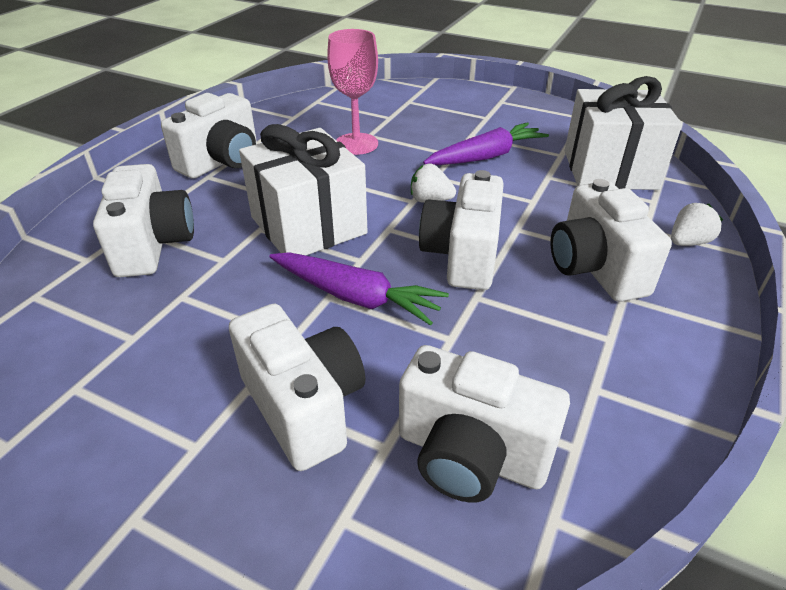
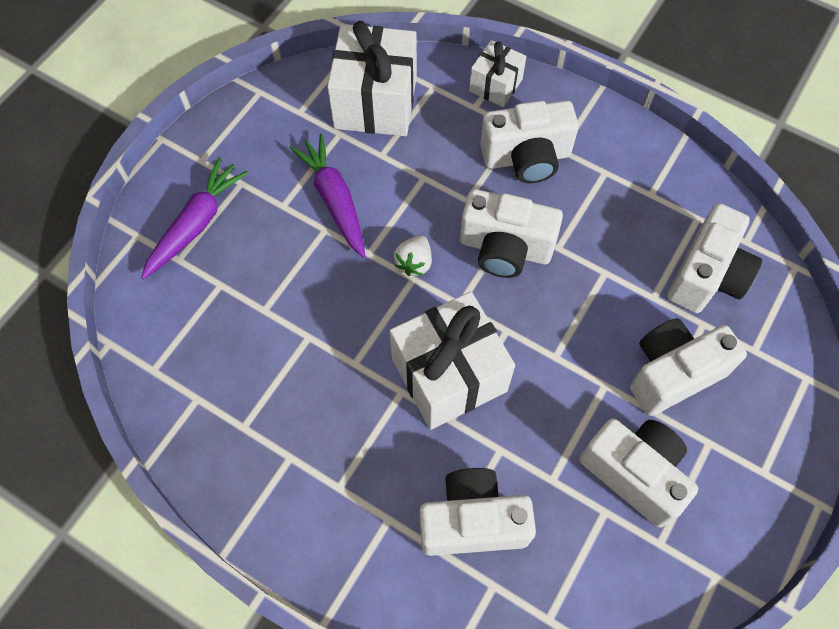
camera: 85 degrees left, 25 degrees up
white camera [161,93,257,179] -> white camera moved to [579,418,698,528]
purple carrot [269,253,449,326] -> purple carrot moved to [141,157,248,279]
pink goblet [327,29,378,155] -> none
white strawberry [671,203,723,246] -> white gift [469,40,526,107]

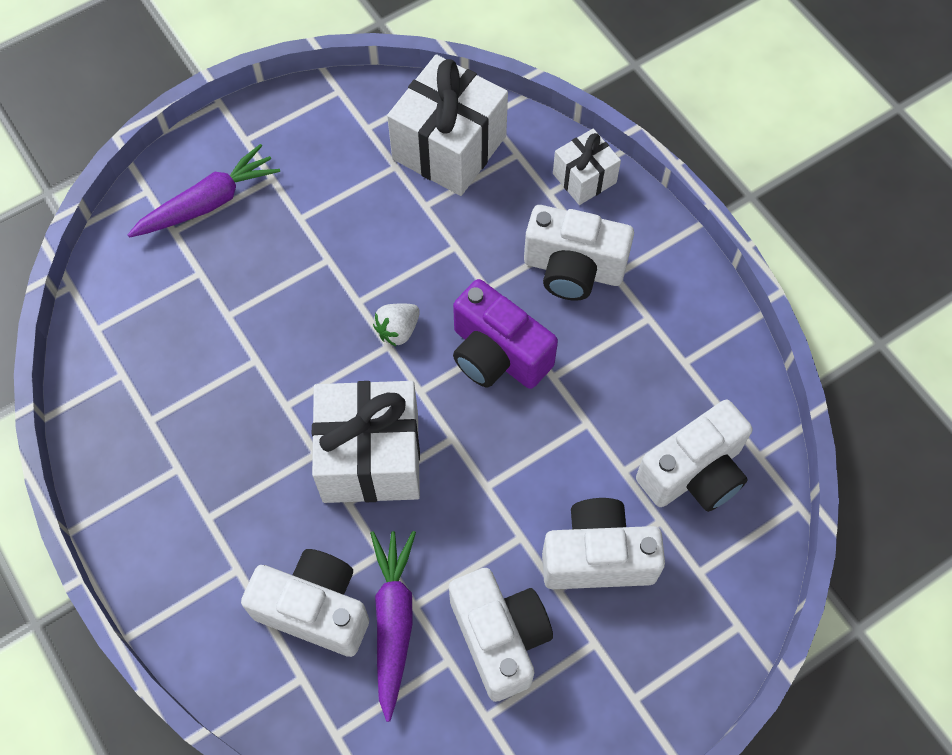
camera: 25 degrees right, 0 degrees up
purple carrot [290,134,365,258] -> purple carrot moved to [370,531,416,722]
white camera [460,189,563,278] -> purple camera [453,279,558,389]

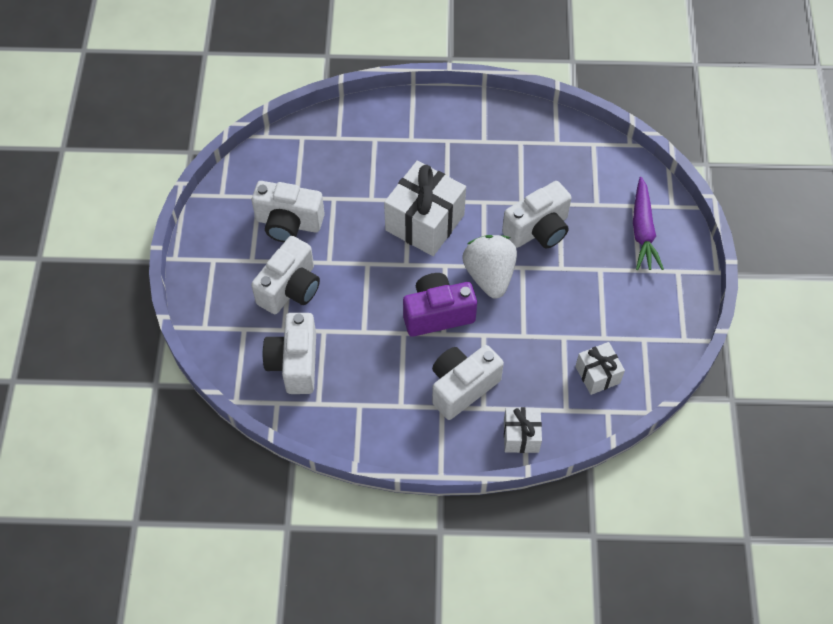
camera: 125 degrees right, 5 degrees down
white camera [241,549,369,657] -> white camera moved to [502,181,572,248]
purple carrot [370,531,416,722] -> none
white strawberry [373,304,420,347] -> white strawberry [462,235,517,298], size x1.93
white gift [387,54,508,196] -> white gift [575,342,625,395], size x0.54

